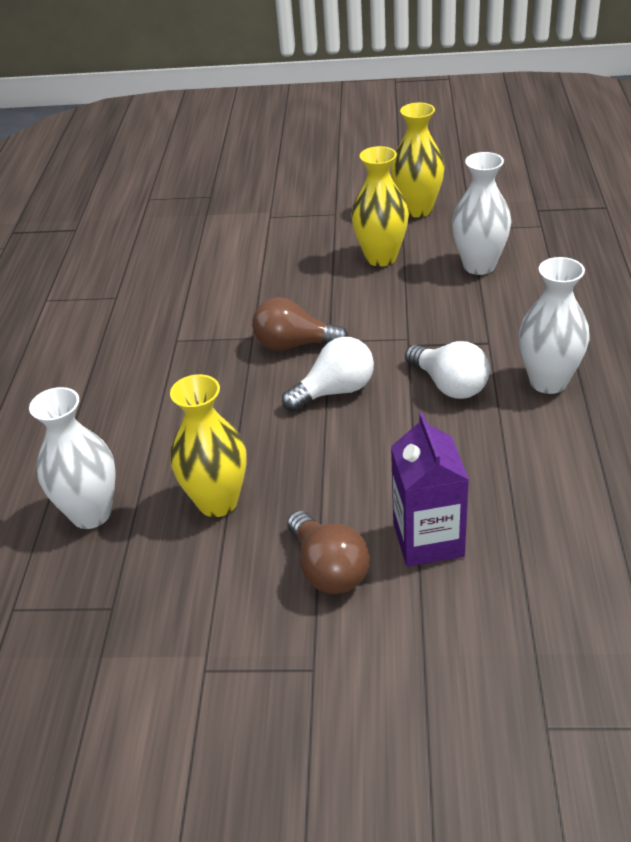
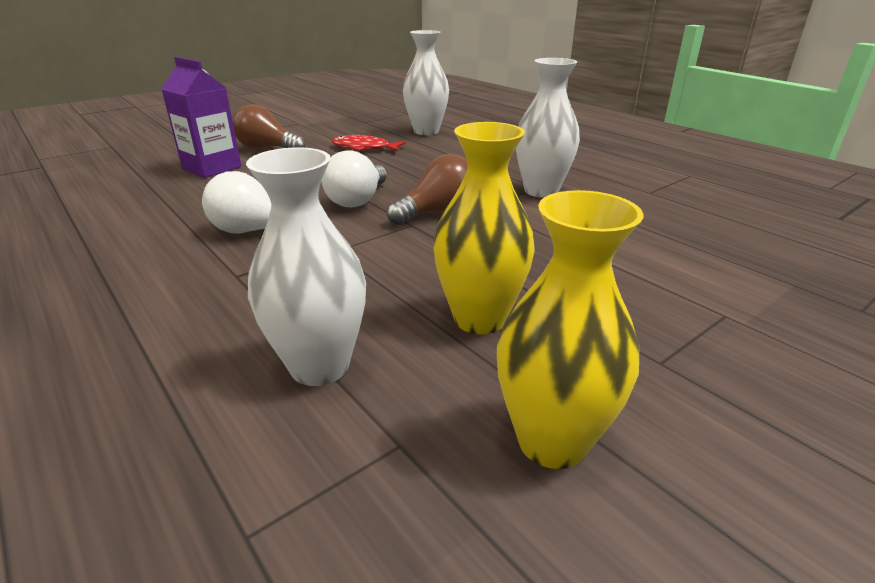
camera: 135 degrees right, 10 degrees down
yellow vase [170,374,247,517] -> red fish [331,135,406,152]
white vase [519,257,590,394] -> white vase moved to [516,58,580,198]

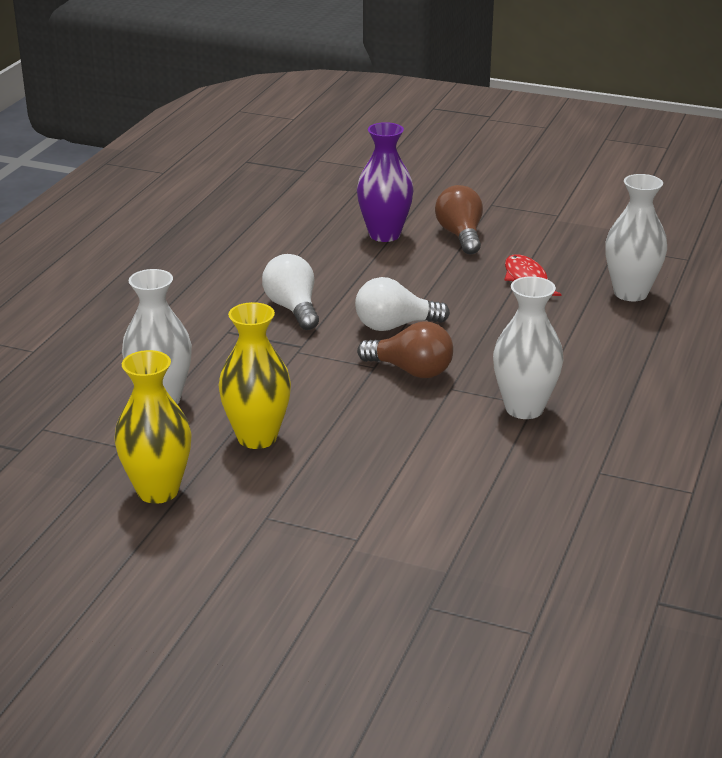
camera: 60 degrees right, 0 degrees up
purple carton [161,57,241,178] -> purple vase [357,122,414,242]

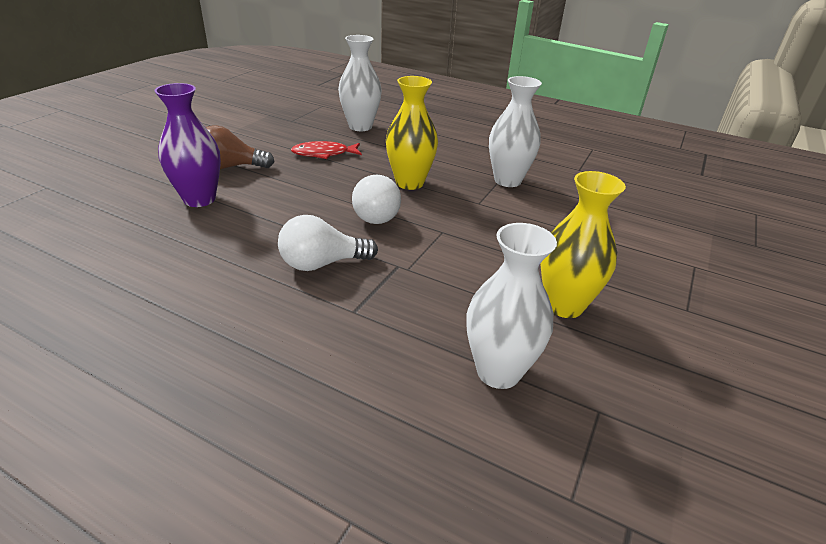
camera: 85 degrees left, 5 degrees up
yellow vase [114,350,192,504] -> yellow vase moved to [386,76,438,190]
brown light bulb [357,321,453,378] -> none

